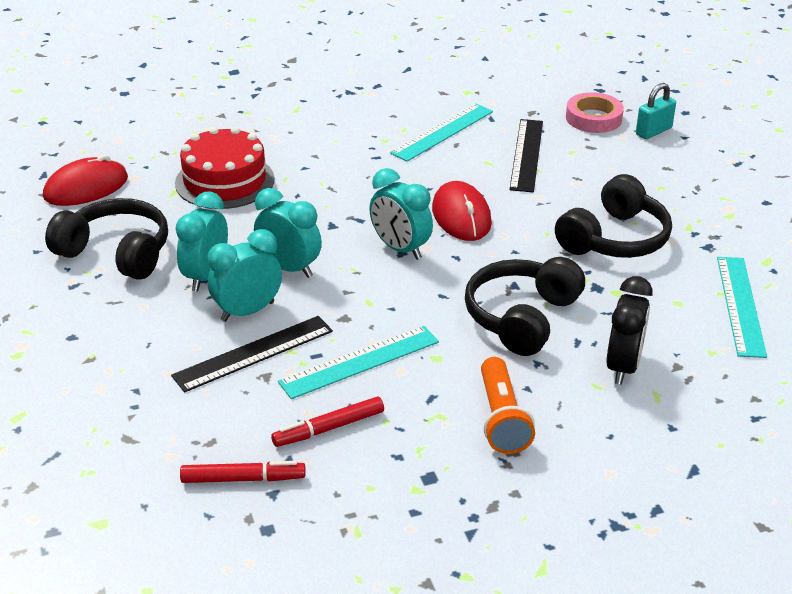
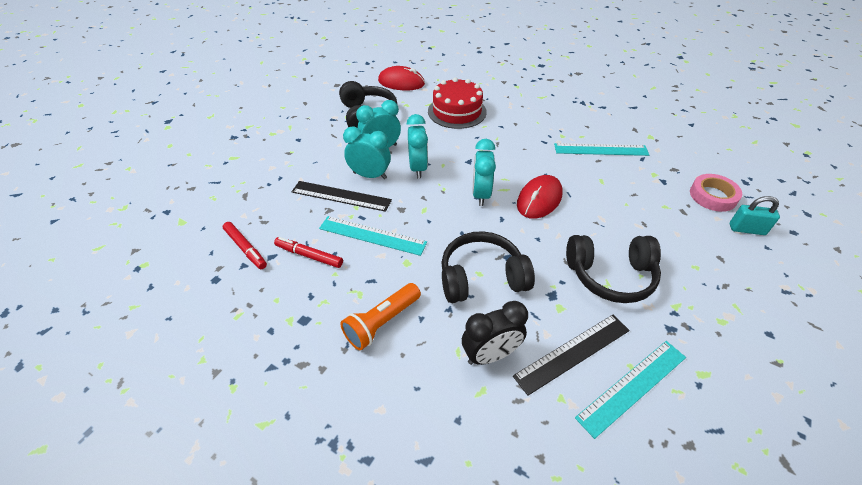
camera: 50 degrees right, 10 degrees up
black ruler [509,119,543,192] -> black ruler moved to [513,315,630,396]

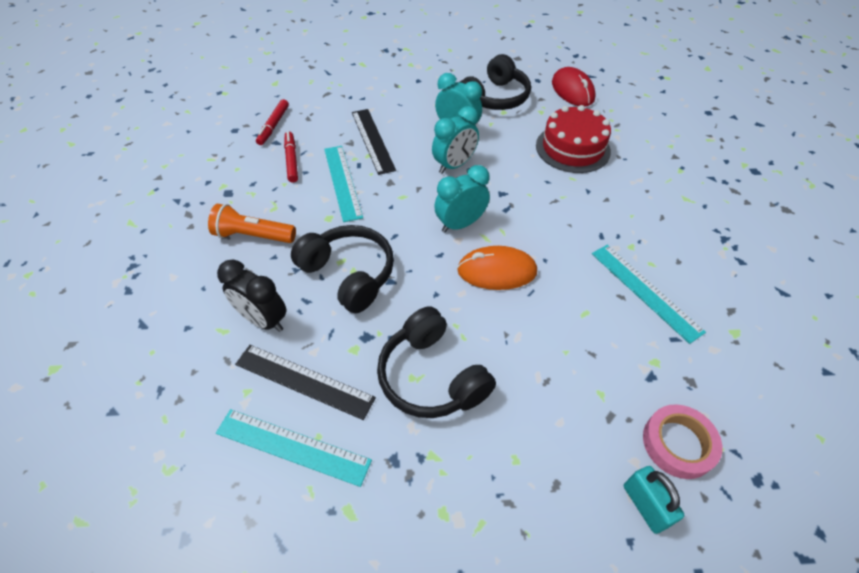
camera: 55 degrees right, 5 degrees up
turquoise clock [343,127,391,179] -> none
red mouse [517,175,563,219] -> orange mouse [457,246,537,290]

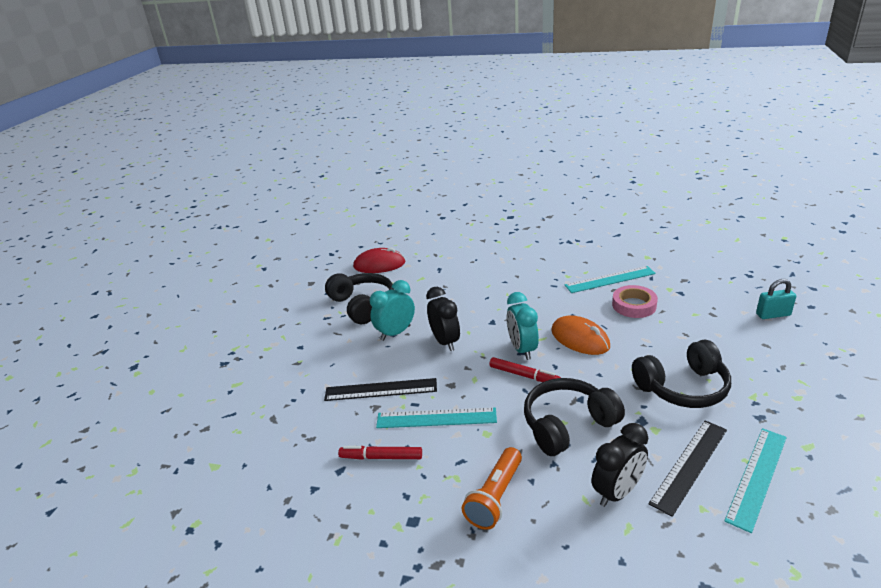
camera: 70 degrees left, 20 degrees down
red marker [256,99,289,145] -> red marker moved to [489,357,561,382]
turquoise clock [432,106,479,174] -> black clock [426,287,460,351]
orange mouse [457,246,537,290] -> orange mouse turned 60 degrees counterclockwise [551,315,610,355]
red cake [536,105,611,173] -> none
pink tape [643,404,722,479] -> pink tape moved to [612,285,658,318]

